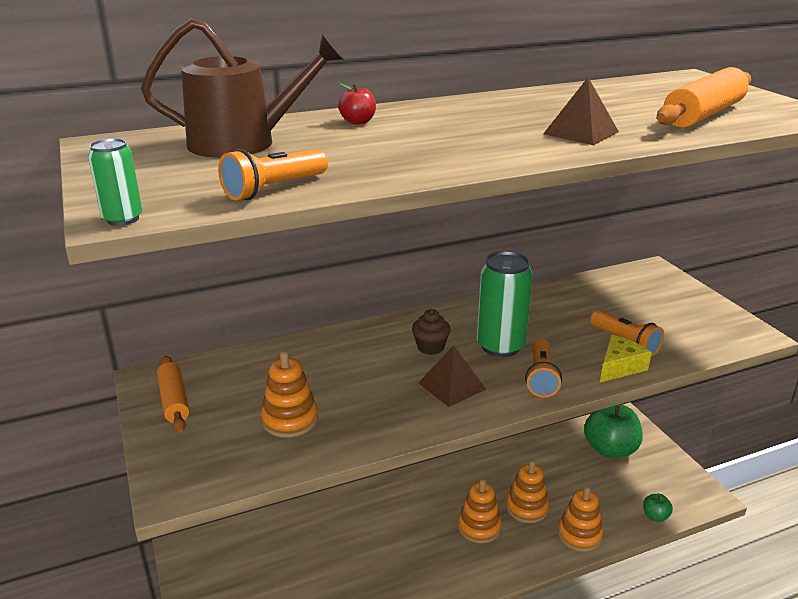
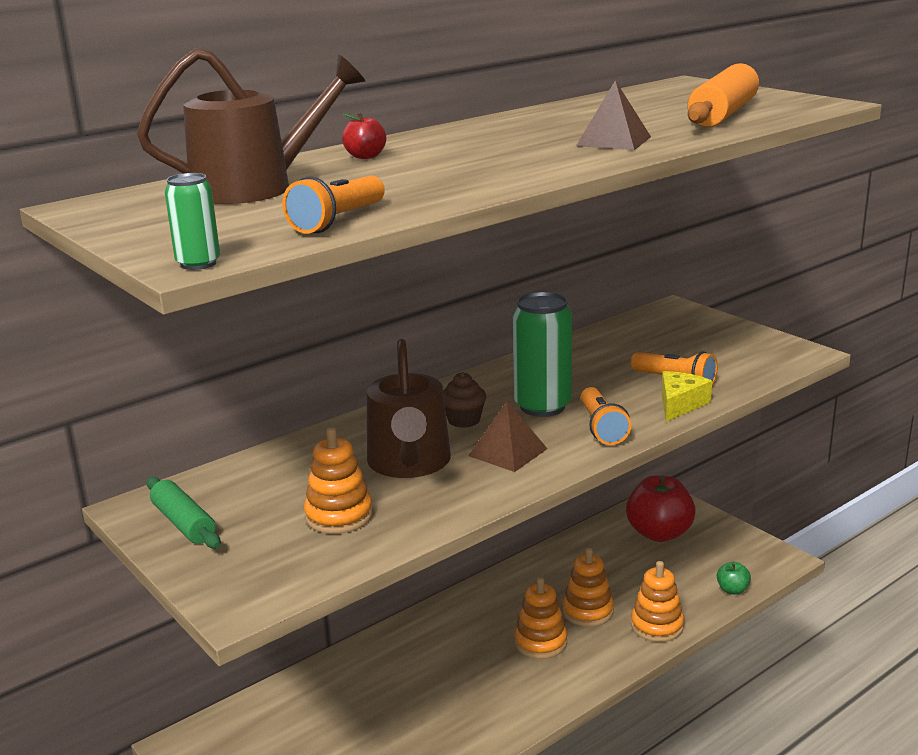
camera: 15 degrees left, 5 degrees down
orange rolling pin [157,356,190,433] -> green rolling pin [147,477,221,549]
green apple [584,404,643,458] -> red apple [626,475,696,542]
none -> brown watering can [367,339,451,478]

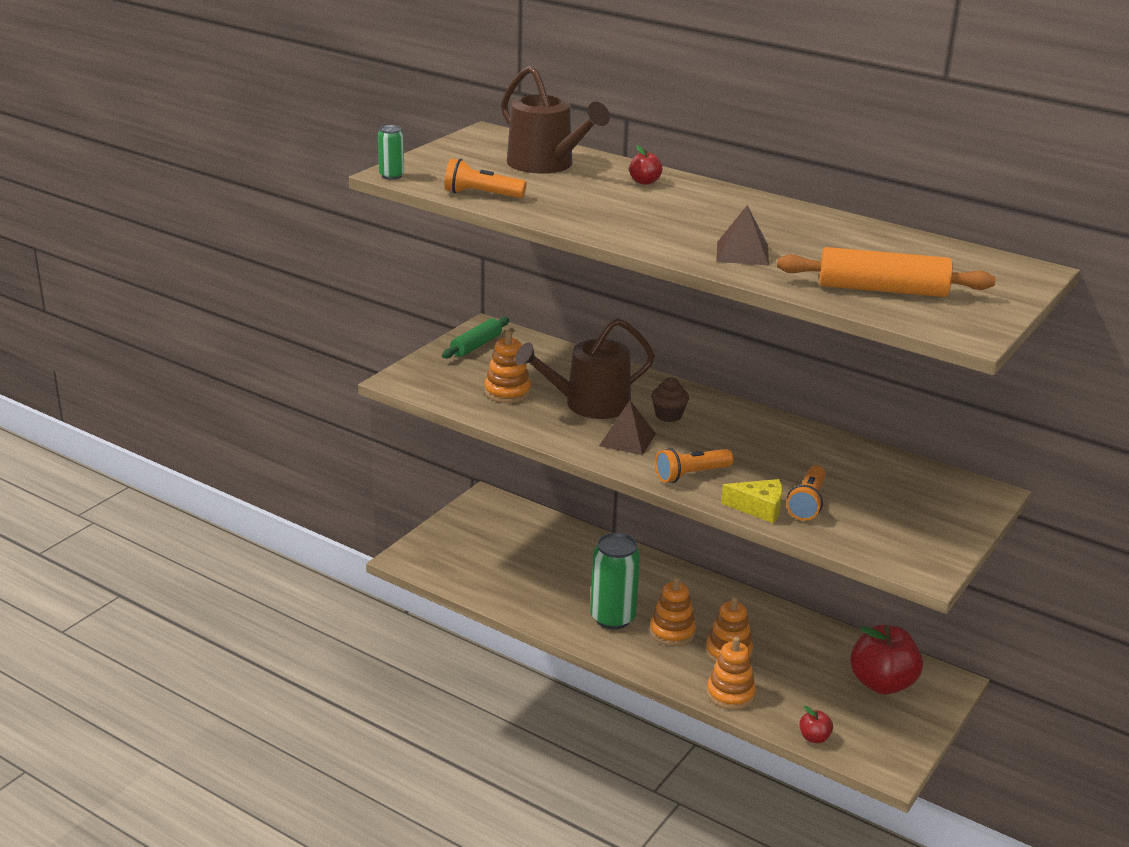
camera: 70 degrees right, 5 degrees up
green can [512,292,572,417] -> green can moved to [590,533,640,629]
green apple [717,562,751,595] -> red apple [799,706,833,743]

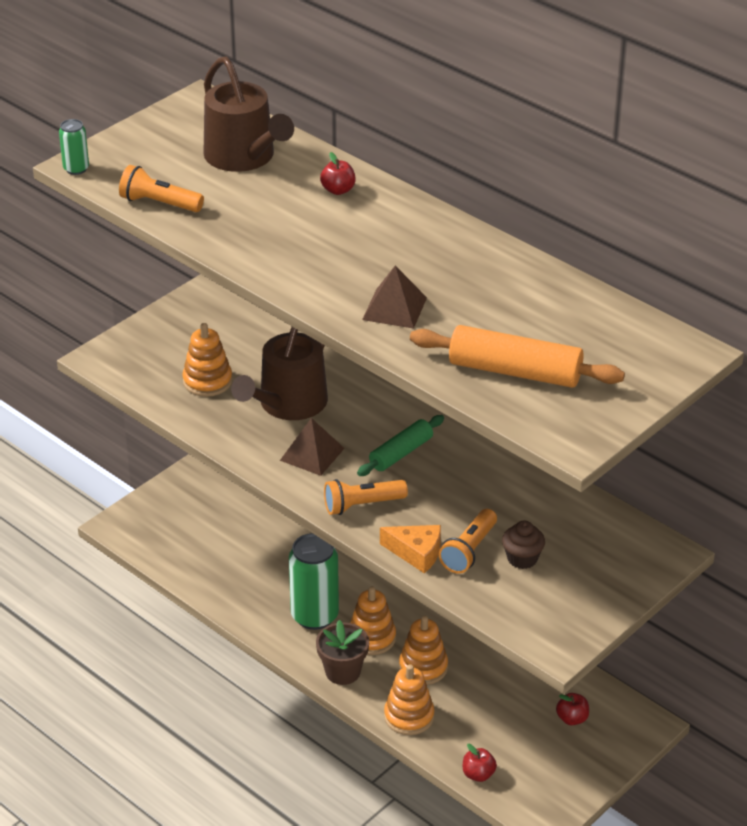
camera: 10 degrees right, 10 degrees up
green rolling pin [442,317,509,359] -> green rolling pin moved to [357,415,444,476]
brown watering can [515,318,655,419] -> brown watering can turned 45 degrees counterclockwise [231,327,328,420]
brown cupcake [651,377,689,422] -> brown cupcake moved to [502,520,545,569]
yellow cheese [721,479,783,523] -> orange cheese [380,525,441,573]
red apple [850,625,923,695] -> red apple [556,693,589,725], size x0.45
none -> brown flower pot [316,620,369,685]

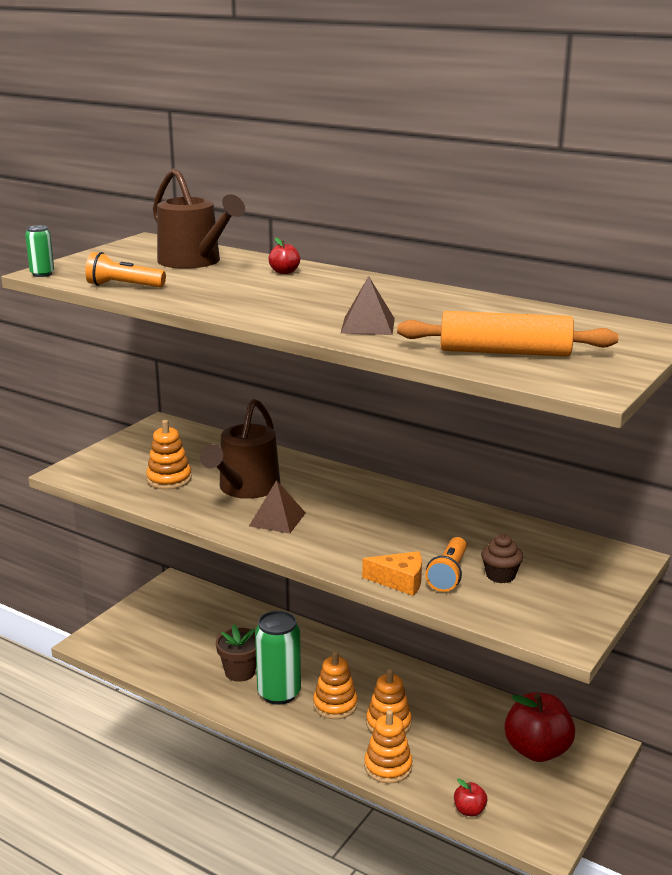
camera: 10 degrees left, 15 degrees down
brown flower pot [316,620,369,685] -> brown flower pot moved to [216,624,256,682]
orange flashlight [324,479,408,515] -> none
green rolling pin [357,415,444,476] -> none
red apple [556,693,589,725] -> red apple [504,692,575,762], size x2.21

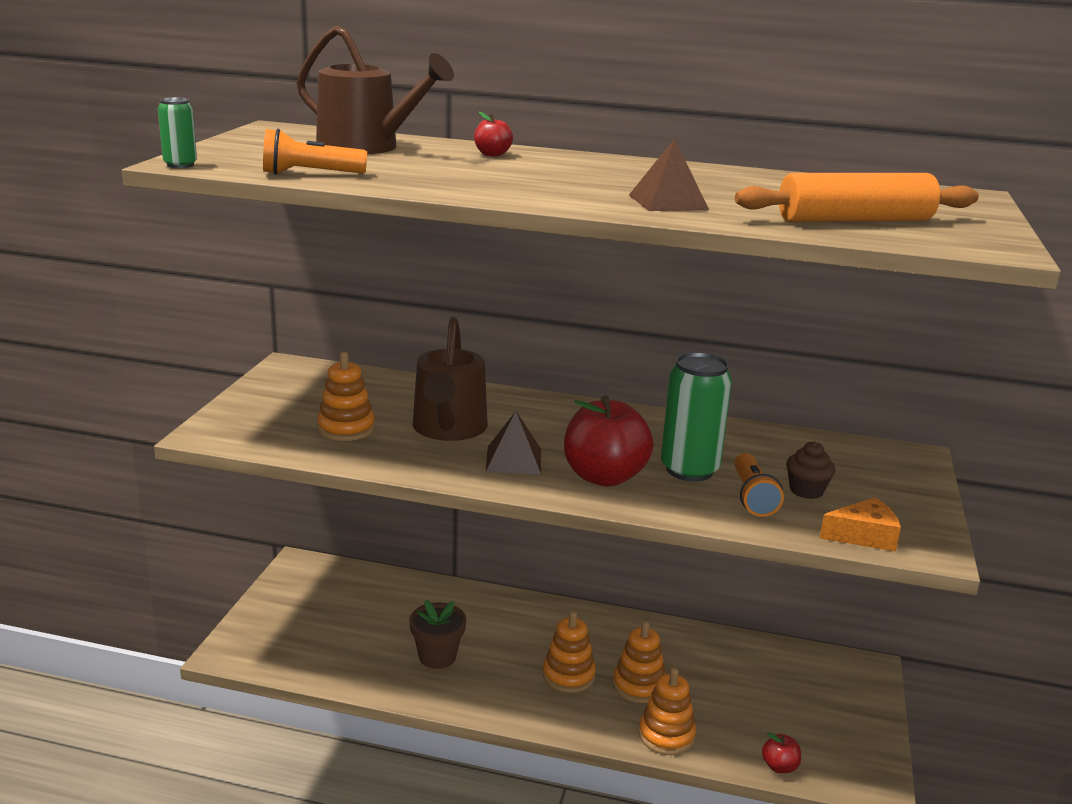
camera: 20 degrees left, 0 degrees up
green can [255,611,301,705] -> green can moved to [661,352,732,482]
orange cheese [362,551,422,596] -> orange cheese moved to [820,497,901,552]
red apple [504,692,575,762] -> red apple moved to [564,396,654,487]

